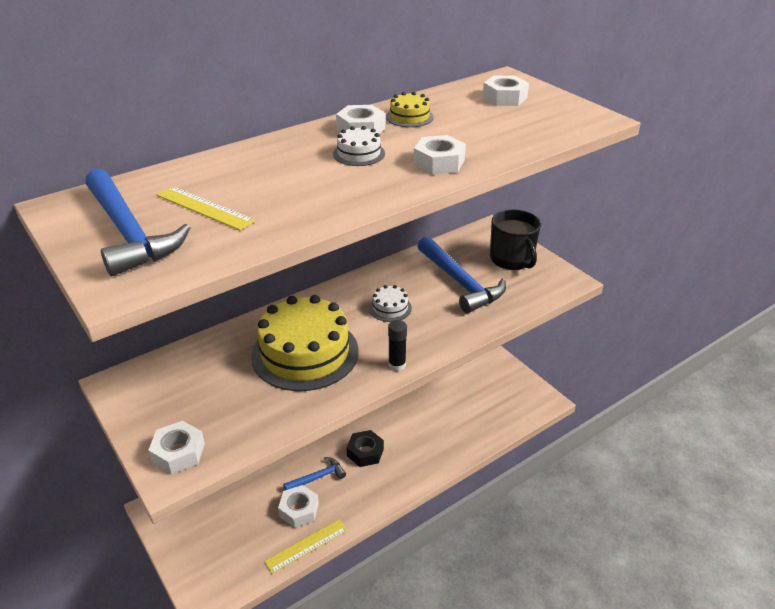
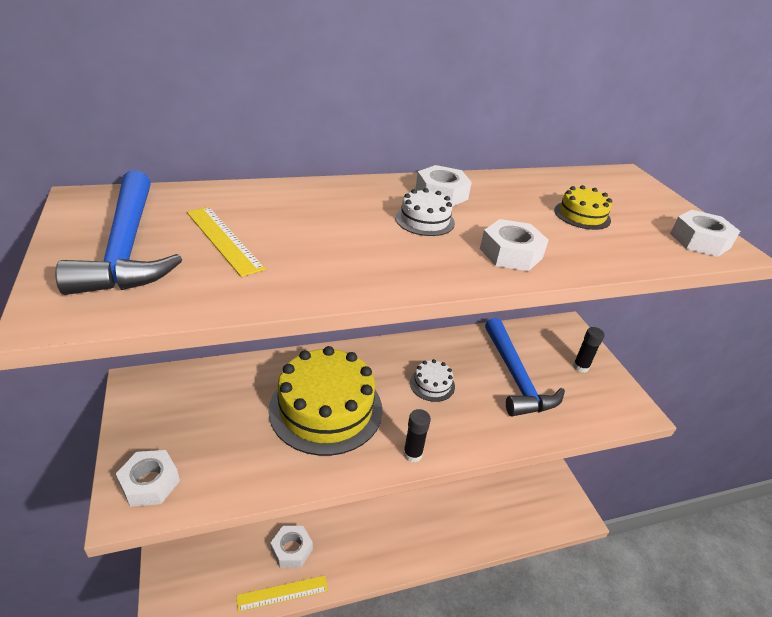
camera: 15 degrees right, 0 degrees up
blue hammer [283,457,346,490] -> none
black nut [347,430,384,467] -> none
yellow cake [386,92,434,127] -> yellow cake moved to [554,185,612,230]
white nut [482,76,529,106] -> white nut moved to [670,210,740,257]
black mug [490,210,541,270] -> black glue stick [573,327,604,373]

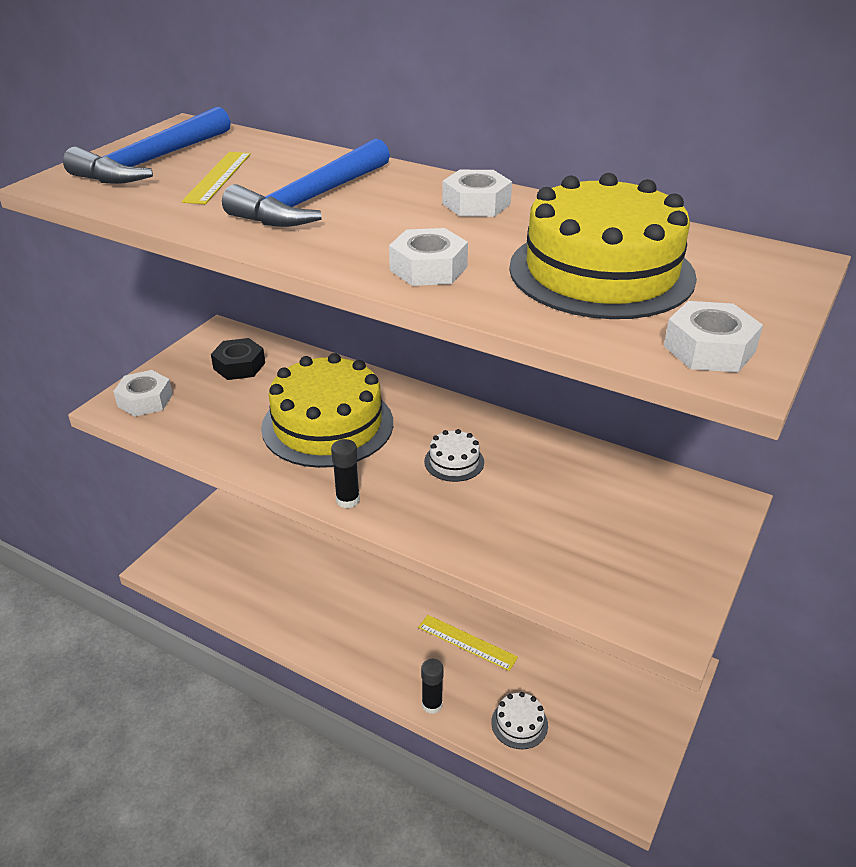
camera: 50 degrees right, 0 degrees up
yellow ruler [237,575,328,612] -> yellow ruler moved to [418,615,518,671]
white nut [270,526,313,568] -> none
white cake [395,188,455,236] -> white cake moved to [491,692,548,749]
blue hammer [485,318,565,416] -> blue hammer moved to [222,139,390,227]
yellow cake [554,185,612,230] -> yellow cake [509,173,697,319], size x2.31
black glue stick [573,327,604,373] -> black glue stick moved to [421,659,444,714]
none -> black nut [211,338,265,380]

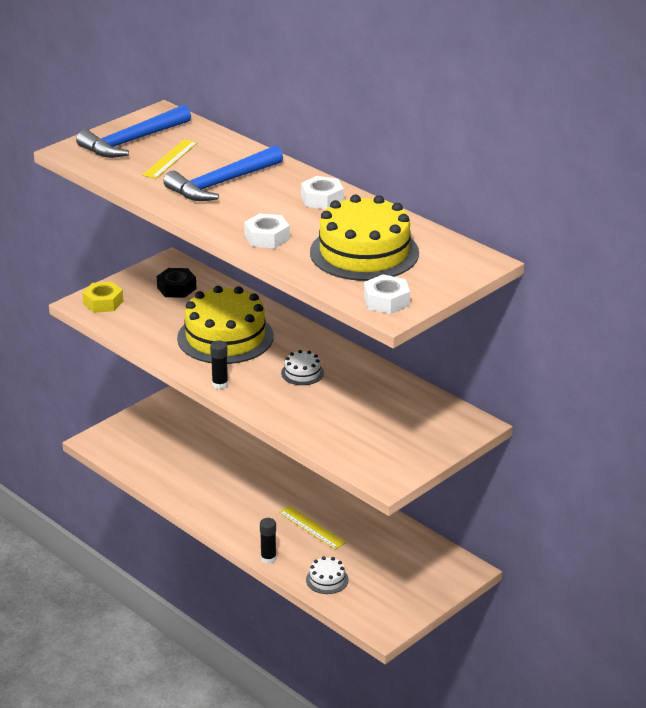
camera: 15 degrees right, 5 degrees down
white nut [113,370,173,417] -> yellow nut [82,282,124,313]

